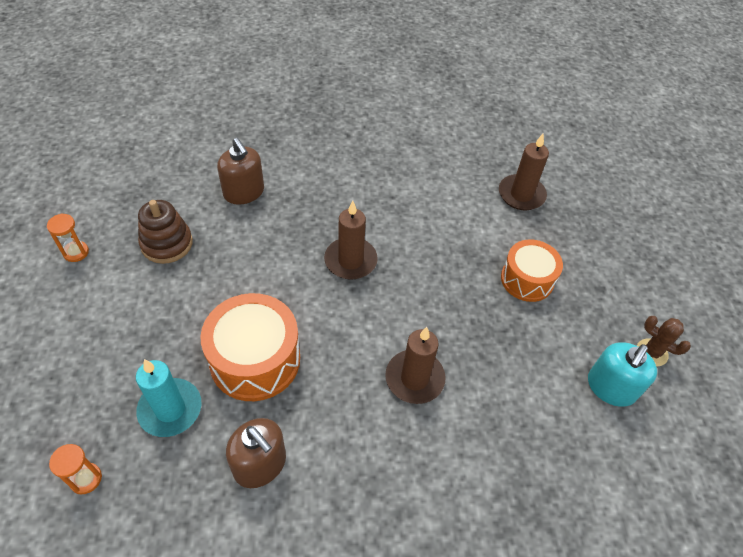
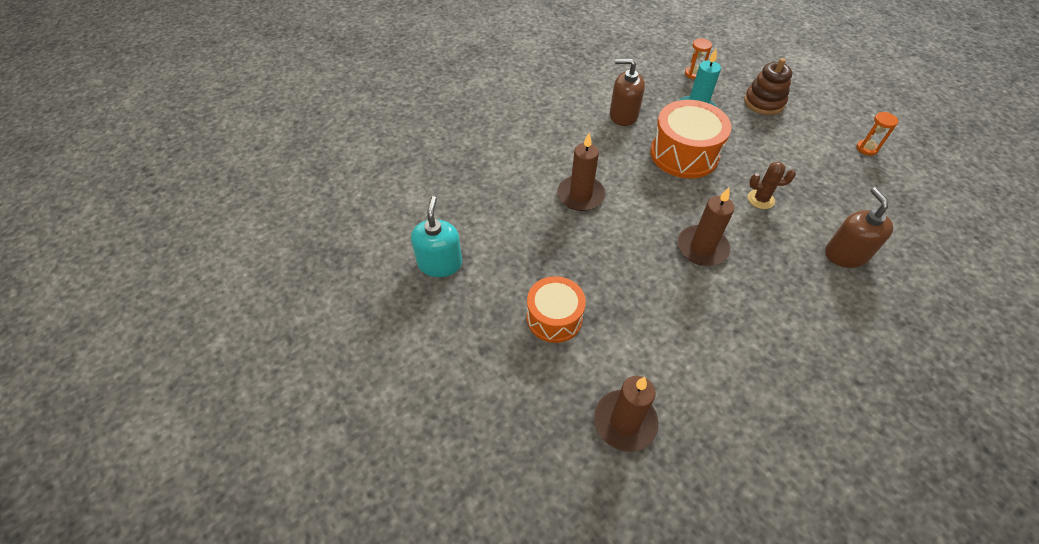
camera: 150 degrees right, 0 degrees up
brown stacking toy [138,200,193,264] -> brown stacking toy moved to [744,58,792,115]
brown soap dispenser [217,138,264,205] -> brown soap dispenser turned 60 degrees clockwise [825,187,893,268]
brown cactus [637,316,691,366] -> brown cactus moved to [748,161,796,209]

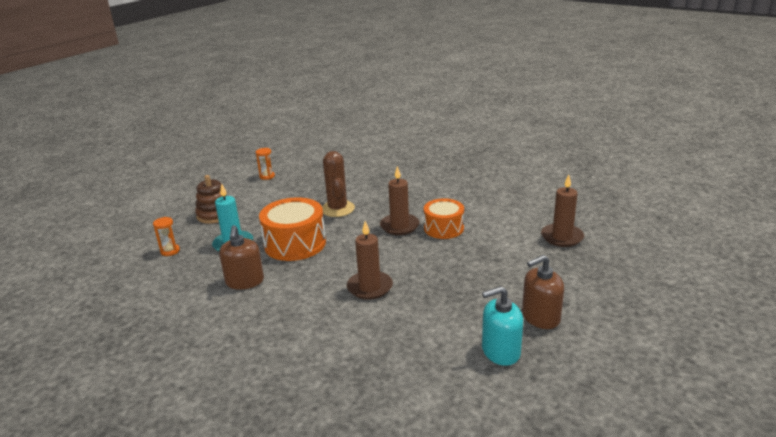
camera: 105 degrees left, 25 degrees down
orange drum [527,276,586,343] -> orange drum moved to [424,198,464,239]
brown cactus [748,161,796,209] -> brown cactus [322,151,355,217], size x1.65
brown soap dispenser [825,187,893,268] -> brown soap dispenser moved to [522,255,564,329]

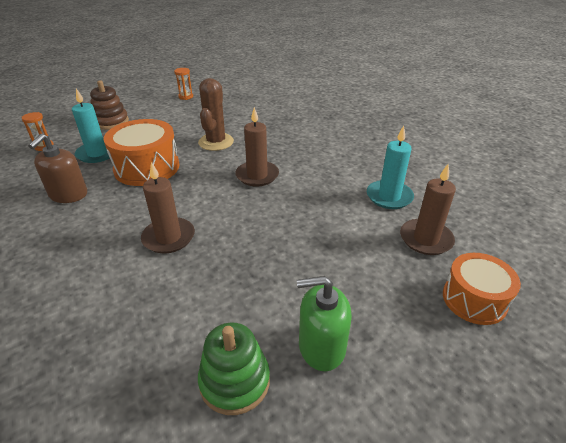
camera: 20 degrees right, 10 degrees up
orange drum [424,198,464,239] -> orange drum moved to [443,253,521,325]
turquoise soap dispenser [482,286,523,366] -> green stacking toy [198,323,270,415]
brown soap dispenser [522,255,564,329] -> green soap dispenser [297,276,352,371]
none -> turquoise candle [367,126,414,209]

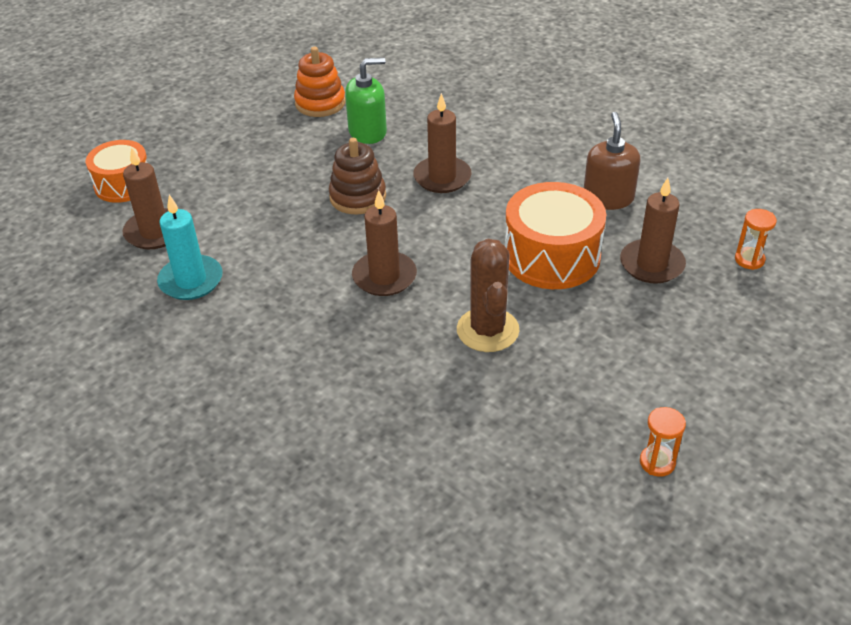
camera: 165 degrees right, 5 degrees up
turquoise candle [72,88,110,163] -> brown candle [620,178,686,284]
brown stacking toy [90,80,129,130] -> brown stacking toy moved to [329,138,386,215]
green stacking toy [198,323,270,415] -> orange stacking toy [294,47,346,117]
green soap dispenser [297,276,352,371] -> green soap dispenser moved to [345,58,387,144]

